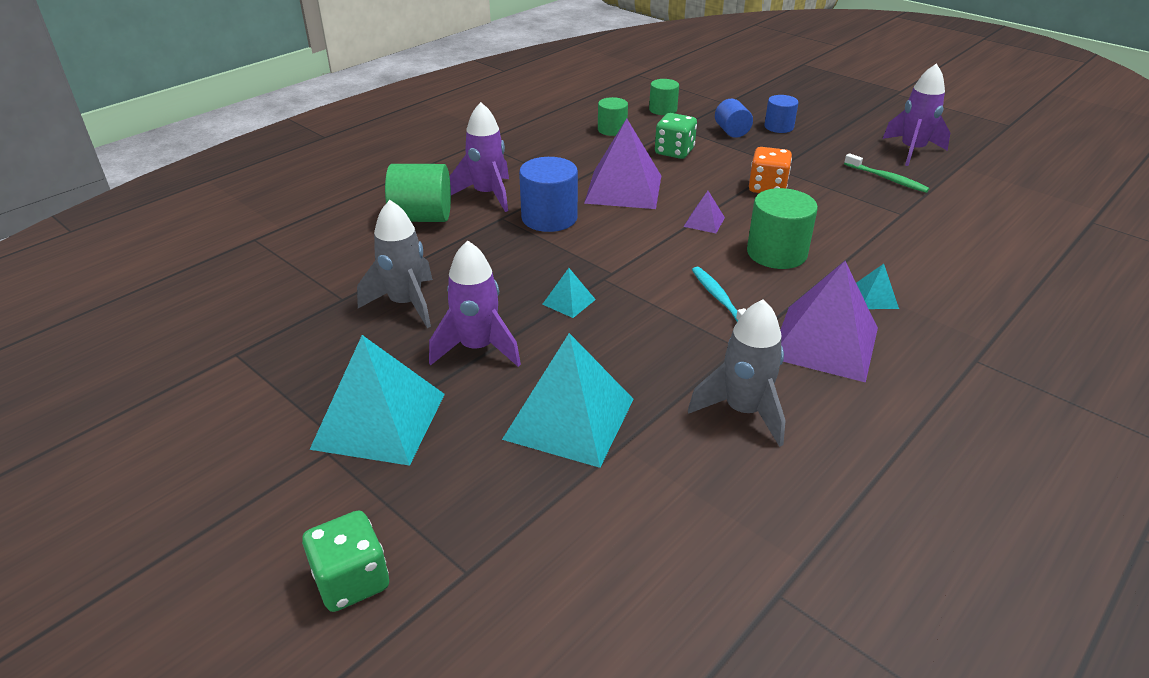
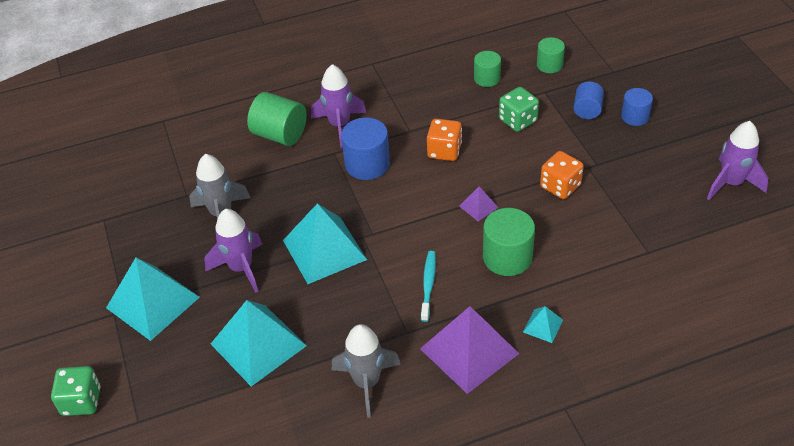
camera: 30 degrees right, 10 degrees up
turquoise pyramid [542,268,596,318] -> turquoise pyramid [283,204,367,284], size x2.23
purple pyramid [584,118,661,209] -> orange dice [427,119,462,161]
green toothbrush [844,153,930,193] -> none

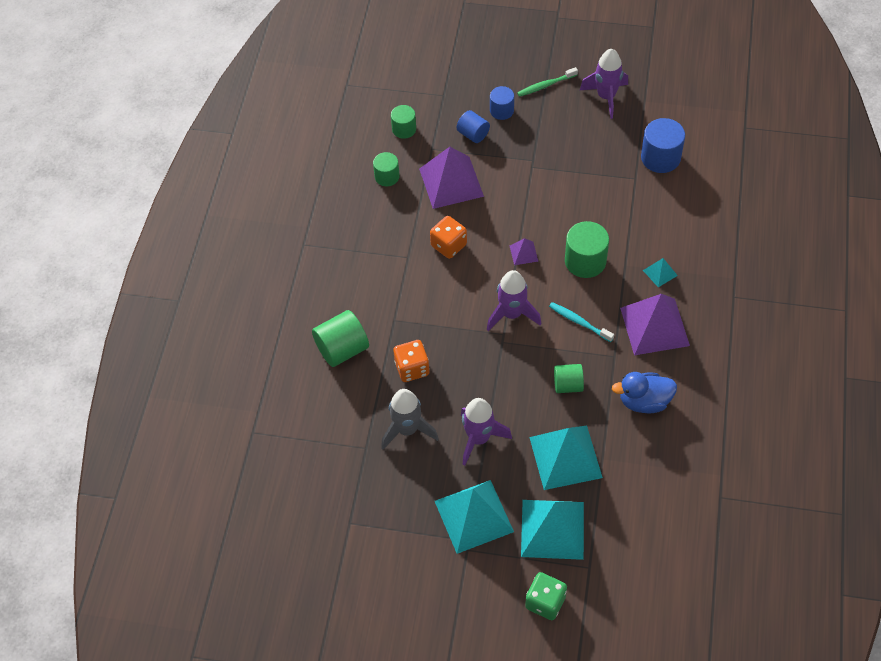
camera: 60 degrees left, 10 degrees up
turquoise pyramid [283,204,367,284] -> turquoise pyramid moved to [521,500,584,560]
purple rocket [311,64,366,148] -> purple rocket moved to [487,270,542,331]
grey rocket [332,324,401,418] -> blue duck [612,372,677,413]
blue cylinder [341,117,390,180] -> blue cylinder moved to [641,118,685,173]
green dice [499,87,539,132] -> purple pyramid [419,147,484,209]
orange dice [540,151,584,199] -> orange dice moved to [393,340,430,382]
none -> green toothbrush [517,67,578,97]
none -> green cylinder [554,364,584,393]

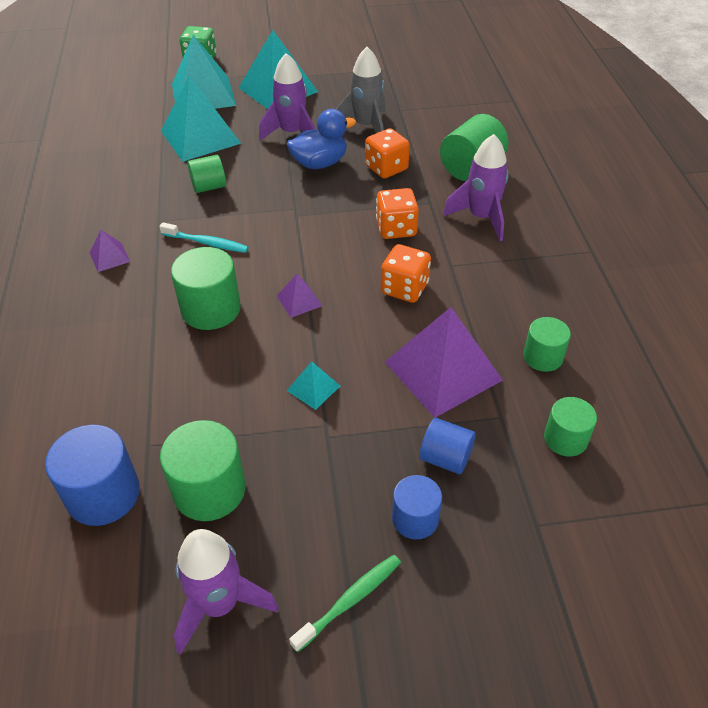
camera: 160 degrees right, 10 degrees down
purple rocket [487,270,542,331] -> purple rocket moved to [443,134,509,241]
blue duck [612,372,677,413] -> blue duck moved to [287,109,356,169]
purple pyramid [620,294,690,355] -> purple pyramid [89,230,130,272], size x0.45
turquoise pyramid [643,258,678,287] -> turquoise pyramid moved to [287,361,340,410]
none -> green cylinder [160,420,246,521]
none -> orange dice [376,188,419,239]

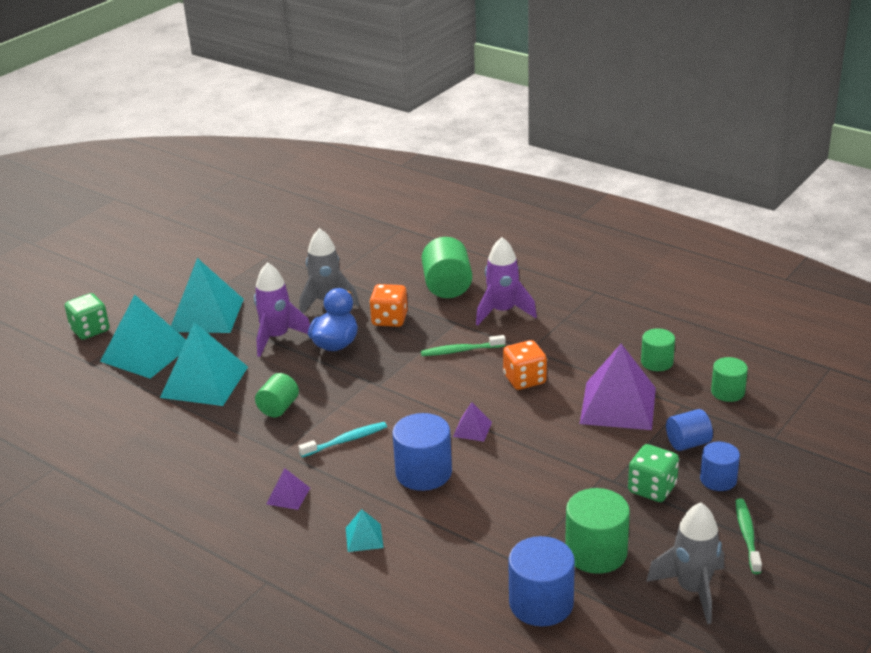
camera: 45 degrees left, 15 degrees down
green cylinder [171,247,241,330] -> blue cylinder [392,413,452,491]
purple rocket [174,529,279,655] -> grey rocket [646,503,724,624]
turquoise pyramid [287,361,340,410] -> turquoise pyramid moved to [346,509,384,552]
orange dice [376,188,419,239] -> green toothbrush [421,335,506,356]
none -> green dice [628,444,679,502]

